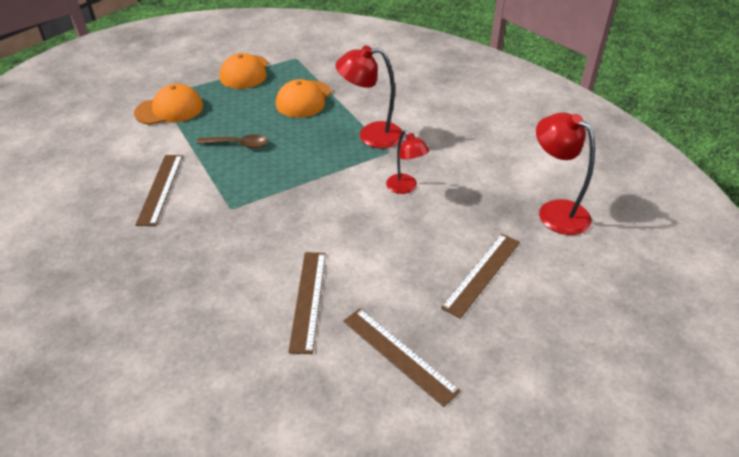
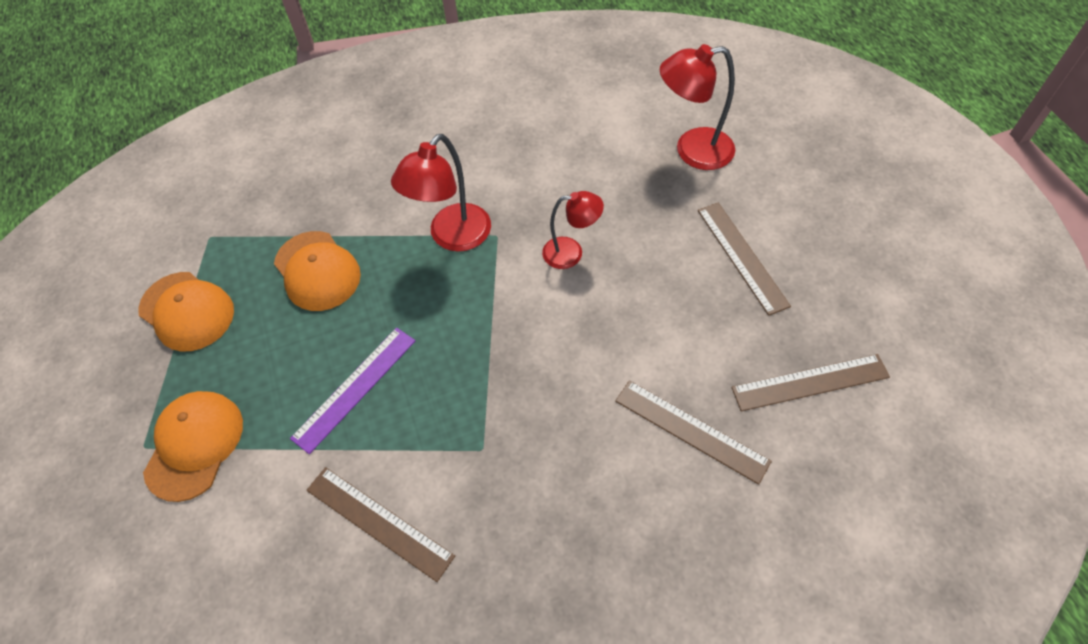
camera: 55 degrees left, 15 degrees up
brown spoon [197,134,268,148] -> purple ruler [290,328,415,454]

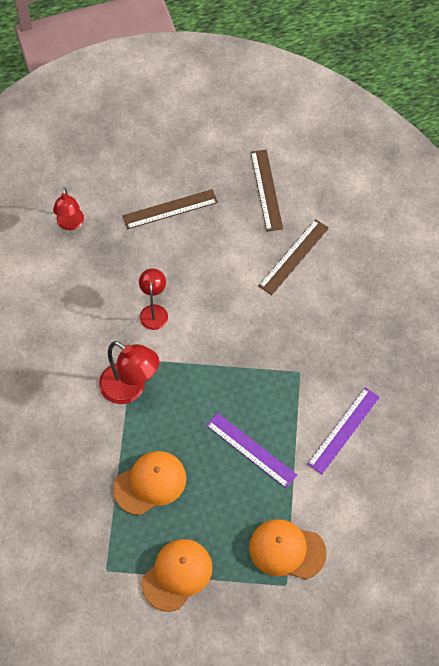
camera: 90 degrees left, 5 degrees up
brown ruler [306,467,455,582] -> purple ruler [307,387,380,474]
red lamp [660,44,735,170] -> red lamp [53,187,84,230], size x0.64

